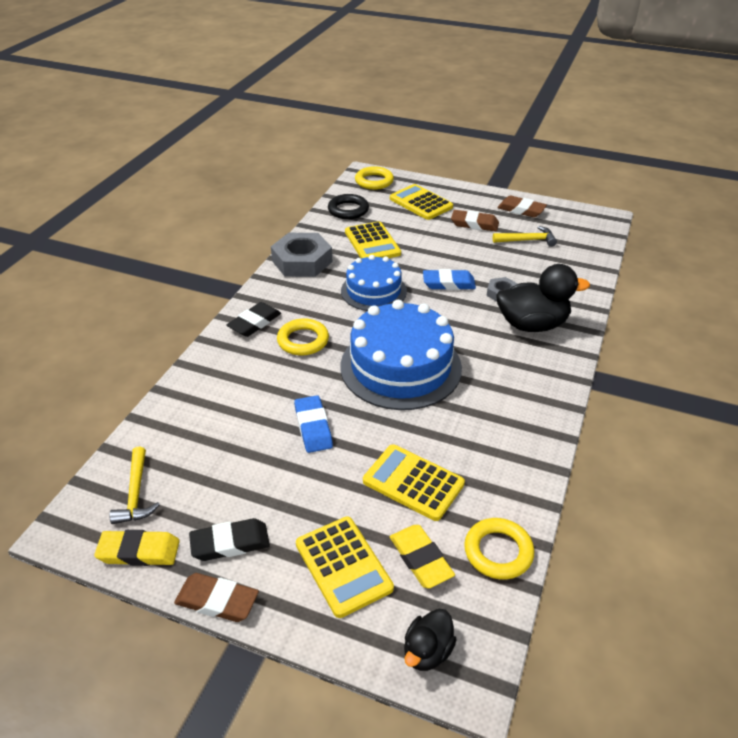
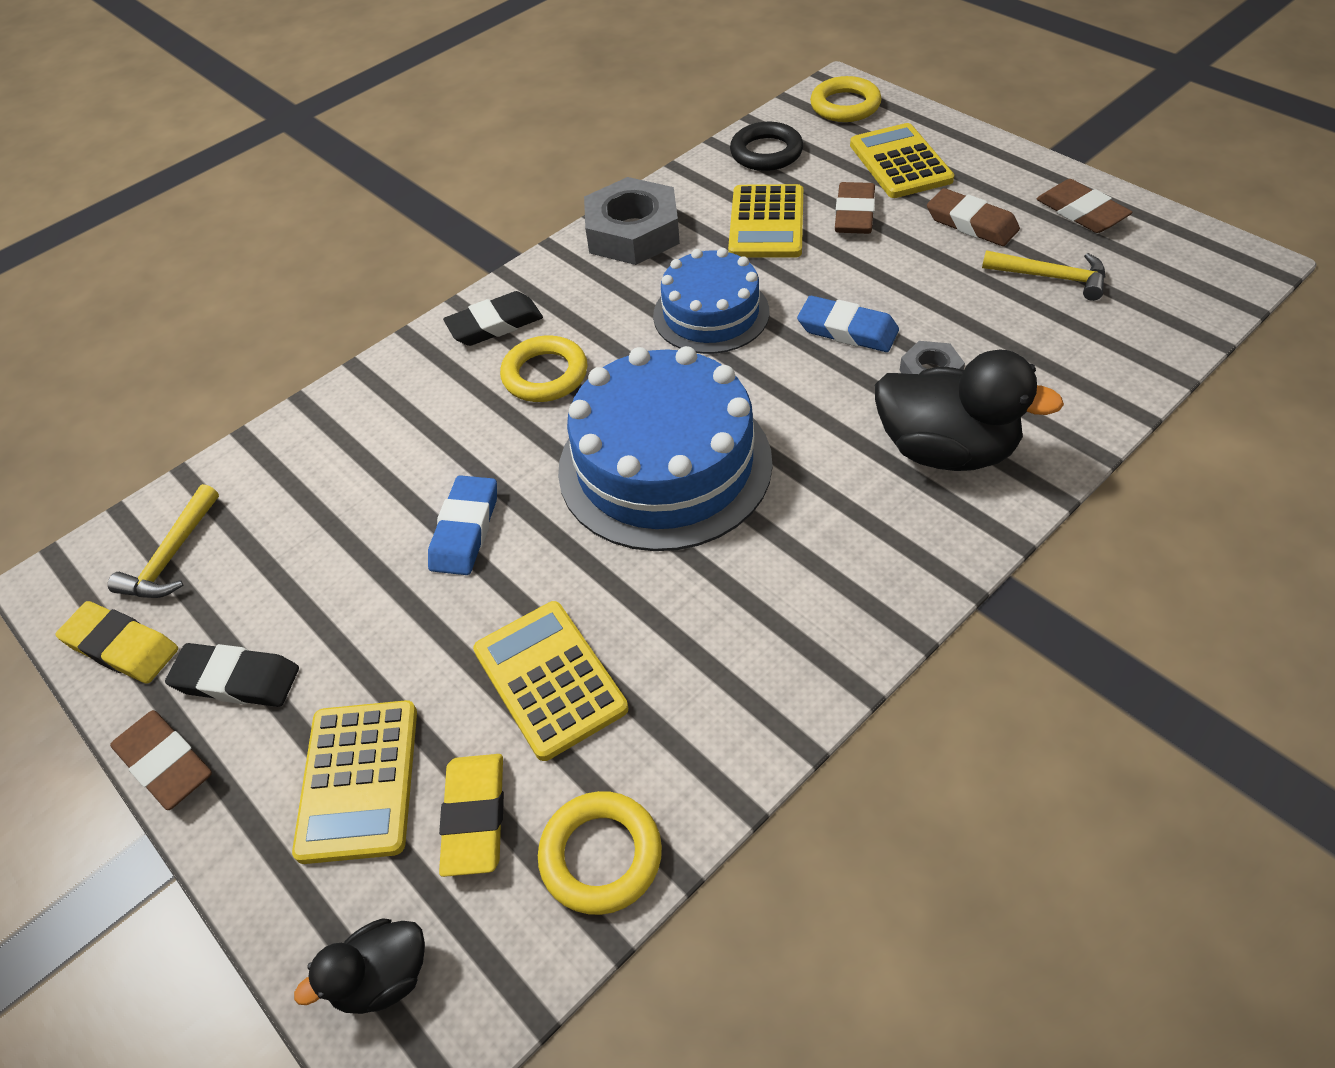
camera: 30 degrees right, 10 degrees up
none -> brown eraser [835,182,875,234]

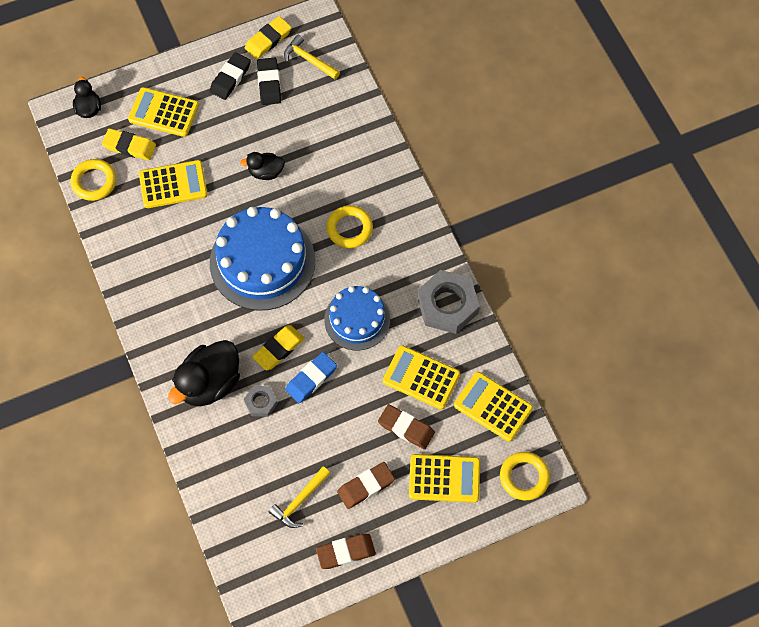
camera: 105 degrees right, 15 degrees up
brown eraser [110,710,212,810] -> none
blue eraser [428,475,497,575] -> black duck [240,152,285,180]
black eraser [443,291,543,346] -> black eraser moved to [257,57,281,105]
black ring [730,122,803,171] -> yellow calculator [454,372,533,442]
none -> yellow eraser [252,325,305,370]

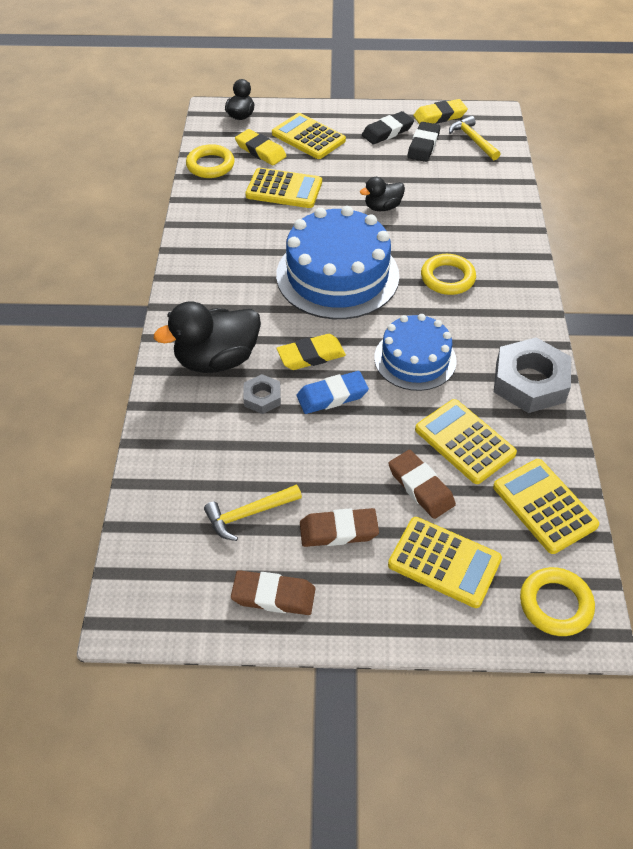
camera: 25 degrees right, 15 degrees down
black duck [240,152,285,180] -> black duck turned 45 degrees counterclockwise [360,177,405,211]

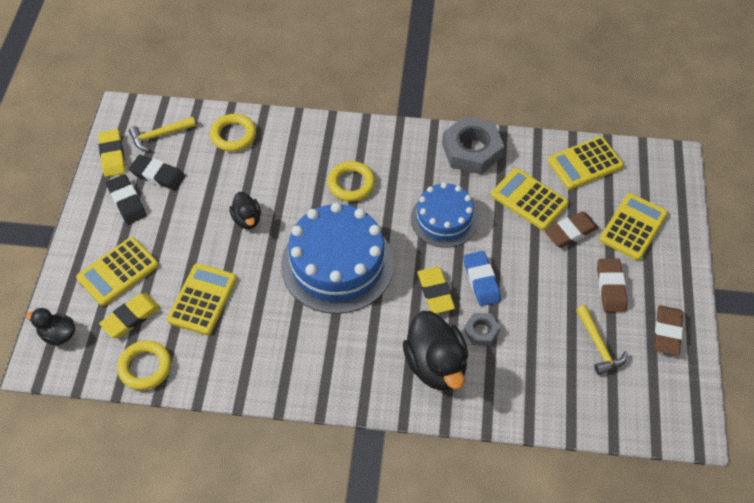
camera: 85 degrees left, 5 degrees up
yellow calculator [415,399,517,484] -> yellow calculator turned 75 degrees clockwise [491,168,569,230]
yellow ring [520,567,595,636] -> yellow ring moved to [210,114,256,152]

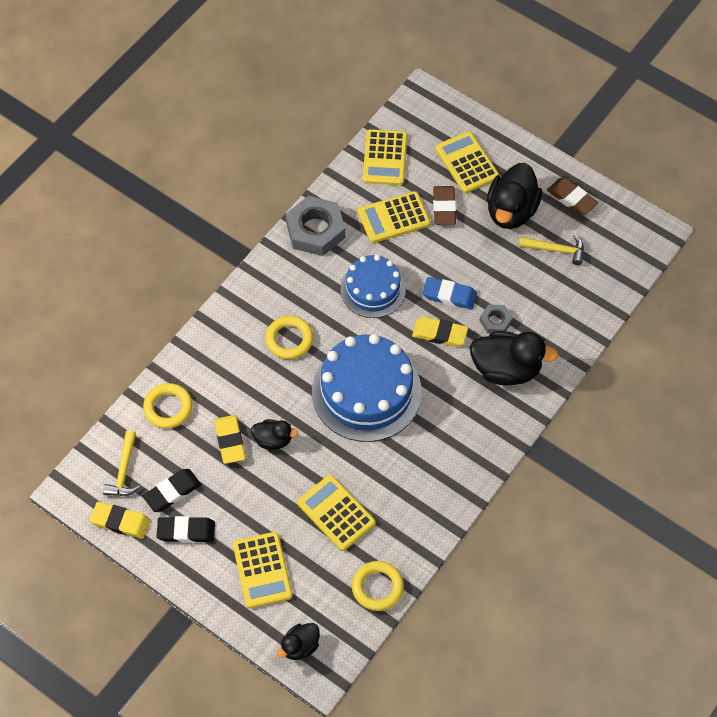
camera: 60 degrees left, 5 degrees up
yellow eraser [99,293,160,338] -> yellow eraser moved to [214,415,246,464]
brown eraser [597,259,628,312] -> black duck [487,163,542,229]

